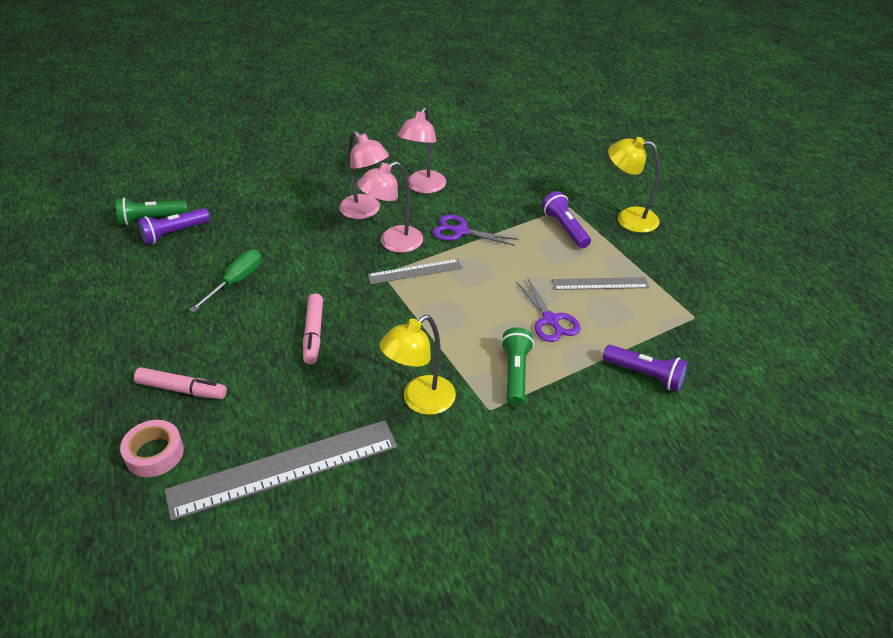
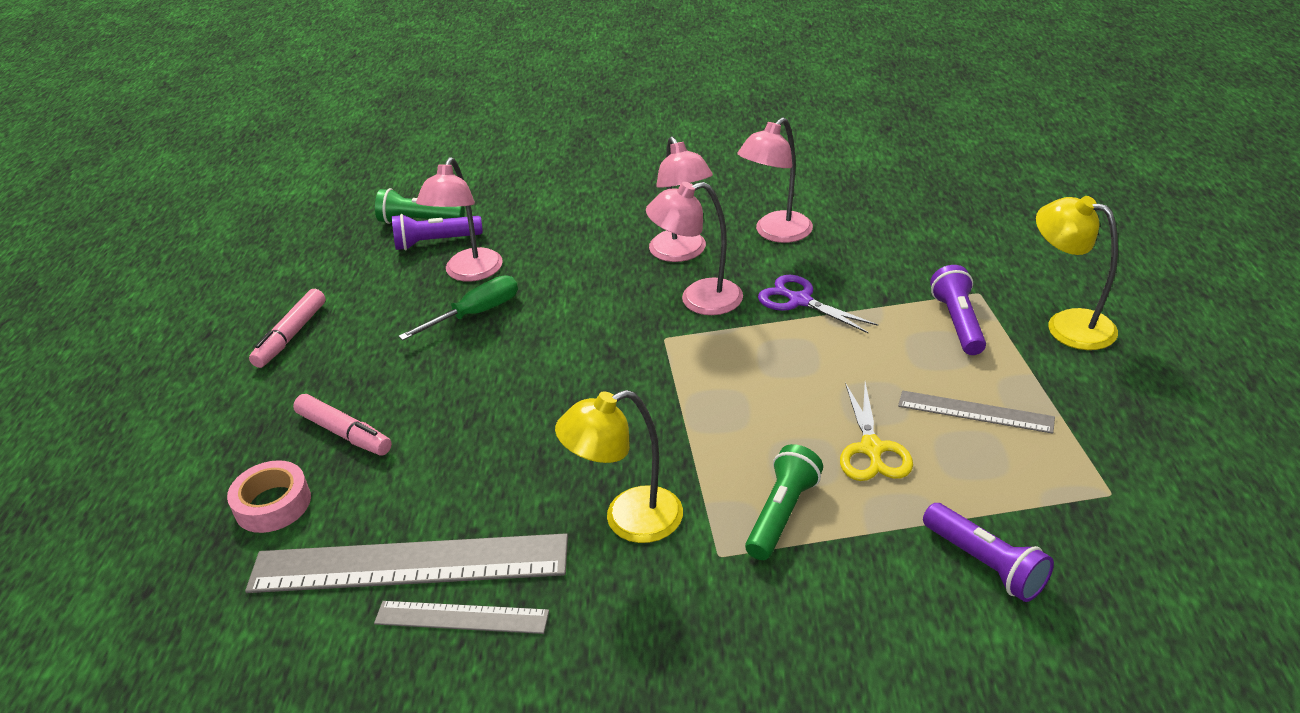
camera: 25 degrees right, 5 degrees down
pink marker [303,294,323,364] -> pink marker moved to [249,289,326,368]
grey ruler [368,259,462,284] -> grey ruler moved to [374,601,549,634]
purple scissors [516,277,581,342] -> yellow scissors [840,382,913,481]
none -> pink lamp [416,157,503,282]

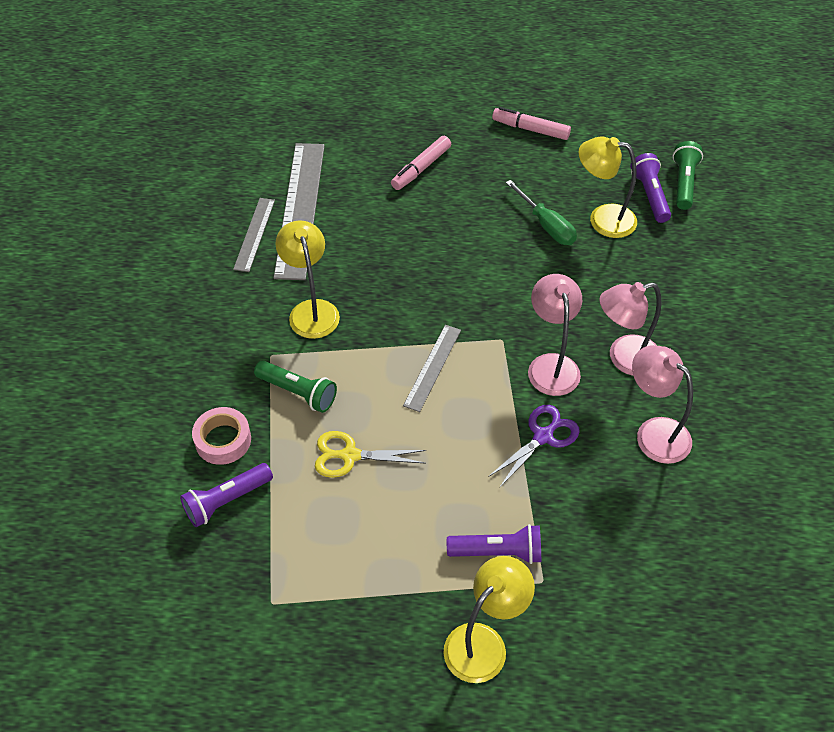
camera: 90 degrees right, 15 degrees up
pink tape [227,460,311,533] -> pink tape moved to [192,407,251,465]
pink lamp [416,157,503,282] -> yellow lamp [578,136,637,238]
grey ruler [898,391,1055,434] -> grey ruler moved to [403,325,461,412]

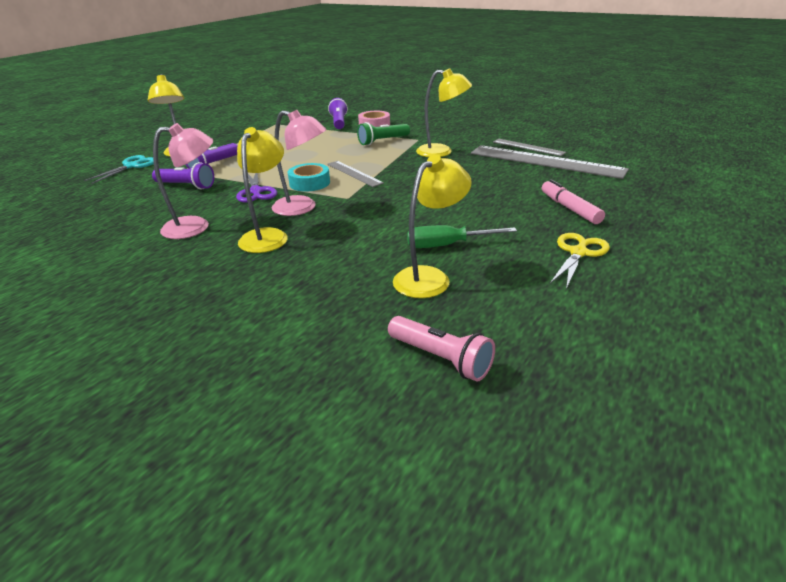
camera: 120 degrees right, 20 degrees down
yellow scissors [315,431,426,478] -> yellow scissors moved to [550,233,610,289]
pink marker [492,107,571,140] -> none
pink lamp [599,282,661,376] -> yellow lamp [237,127,288,253]
purple flashlight [630,153,671,223] -> purple flashlight moved to [152,162,214,189]
green flashlight [673,141,703,210] -> pink flashlight [388,316,495,382]
none -> turquoise scissors [84,155,154,184]
none -> turquoise tape [288,163,330,192]

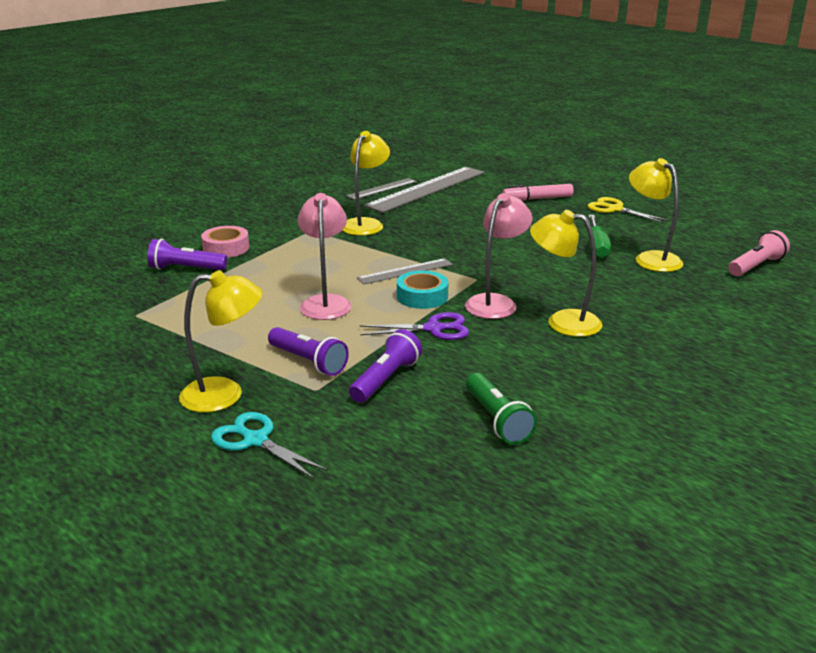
camera: 80 degrees left, 5 degrees down
pink lamp [153,123,213,239] -> pink lamp moved to [298,193,352,320]
green flashlight [357,122,410,146] -> green flashlight moved to [466,373,537,445]

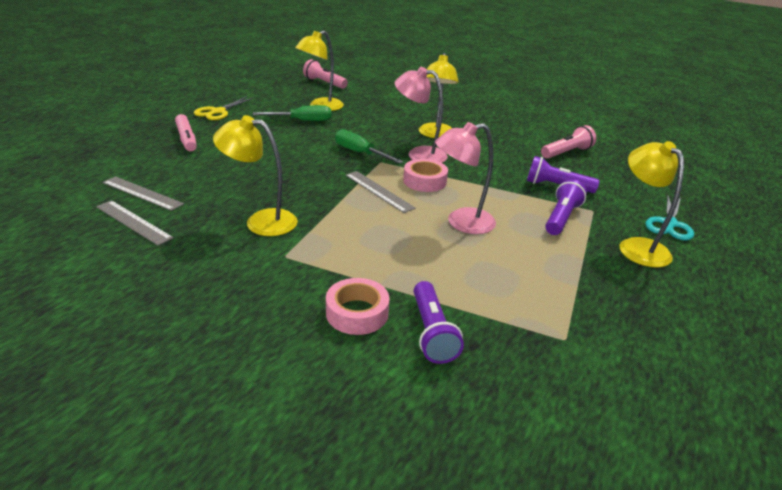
camera: 105 degrees left, 5 degrees up
purple scissors [359,312,469,340] -> none
grey ruler [364,167,485,213] -> grey ruler [102,176,184,211], size x0.52
turquoise tape [397,271,448,309] -> pink tape [403,159,448,192]
green flashlight [466,373,537,445] -> pink flashlight [541,125,596,159]
none -> green screwdriver [335,129,403,164]

